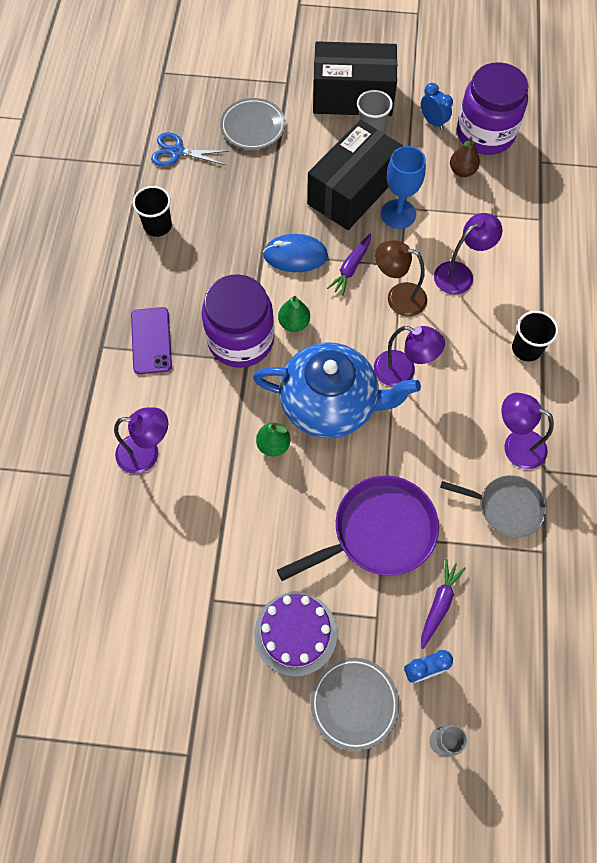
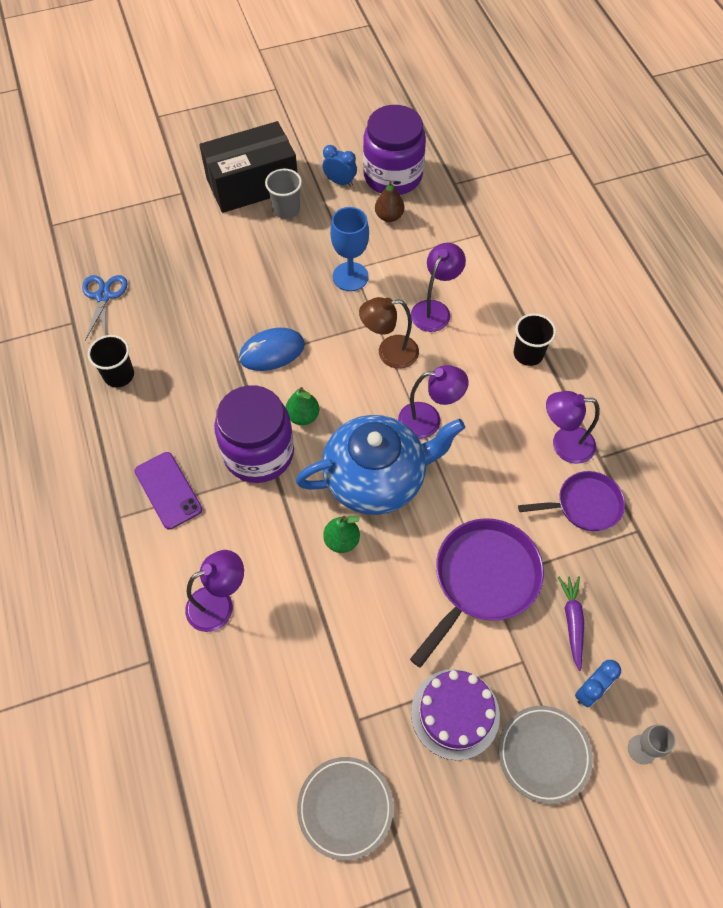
camera: 25 degrees left, 5 degrees down
blue scissors [151,132,229,167] -> blue scissors turned 105 degrees clockwise [82,275,128,341]
grey plate [220,98,286,150] -> grey plate moved to [297,757,393,861]
black box [307,120,403,230] -> none
purple carrot [327,234,371,296] -> none
grey pan [440,475,546,537] -> purple pan [518,471,625,531]

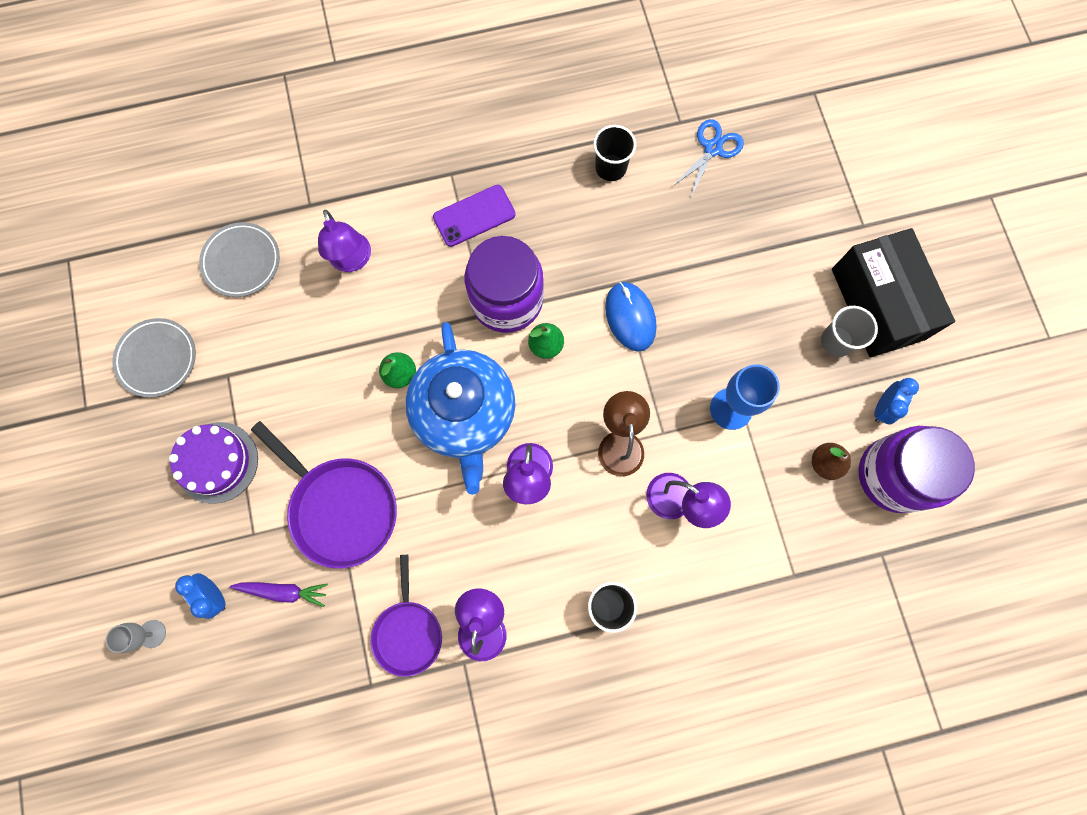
camera: 95 degrees right, 15 degrees up
blue scissors [82,275,128,341] -> blue scissors turned 60 degrees counterclockwise [672,119,744,197]
grey plate [499,706,593,804] -> grey plate moved to [199,222,280,297]

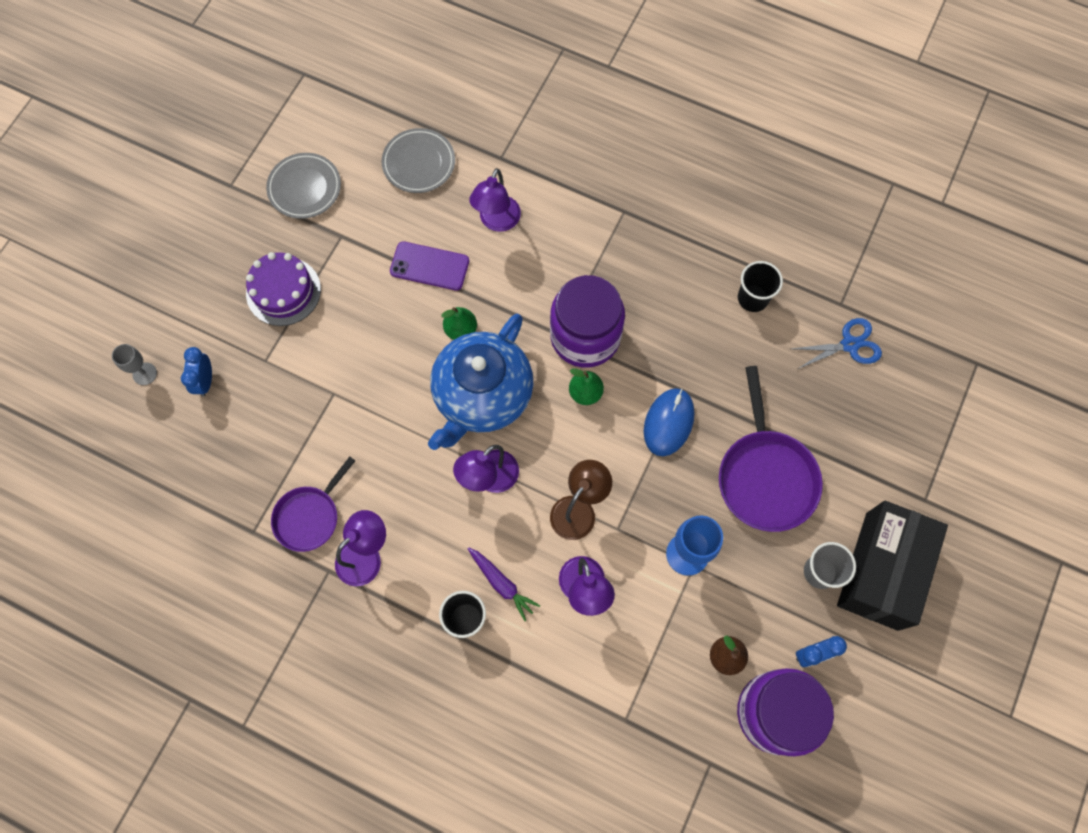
camera: 40 degrees right, 5 degrees down
purple carrot [230,582,328,607] -> purple carrot moved to [467,547,540,621]
purple pan [251,421,397,569] -> purple pan moved to [719,366,823,532]
purple phone [433,185,516,247] -> purple phone moved to [390,241,469,291]

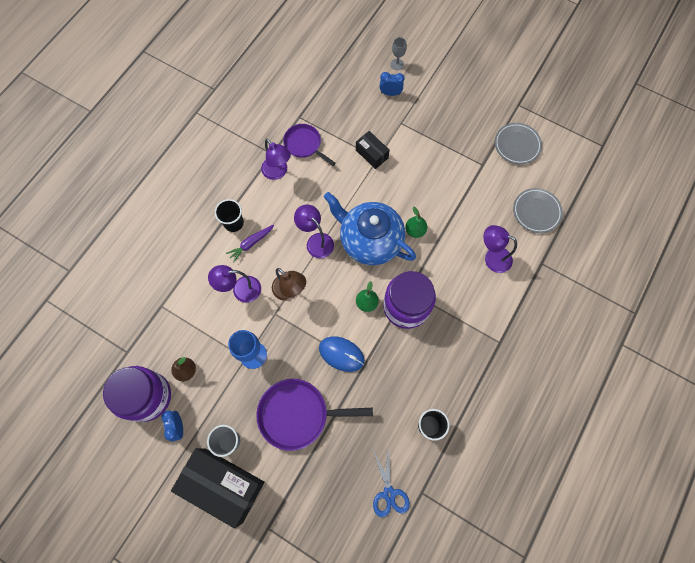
camera: 95 degrees right, 0 degrees up
purple cake [246,252,321,326] -> none
purple phone [390,241,469,291] -> none
none -> black box [356,131,390,169]

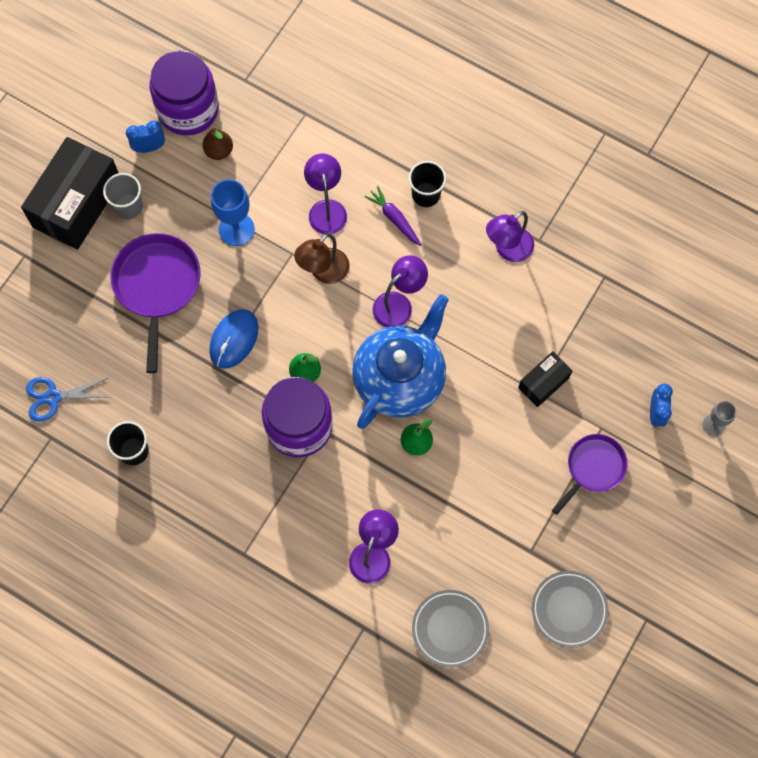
camera: 90 degrees right, 0 degrees up
purple pan [283,124,336,166] -> purple pan moved to [552,434,628,515]

